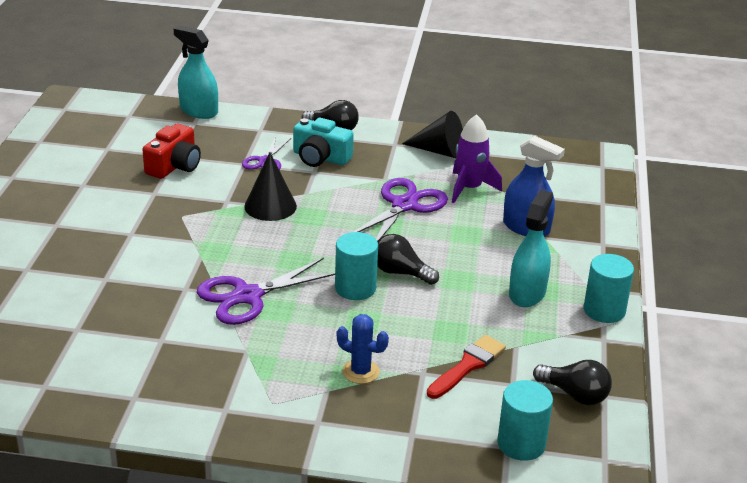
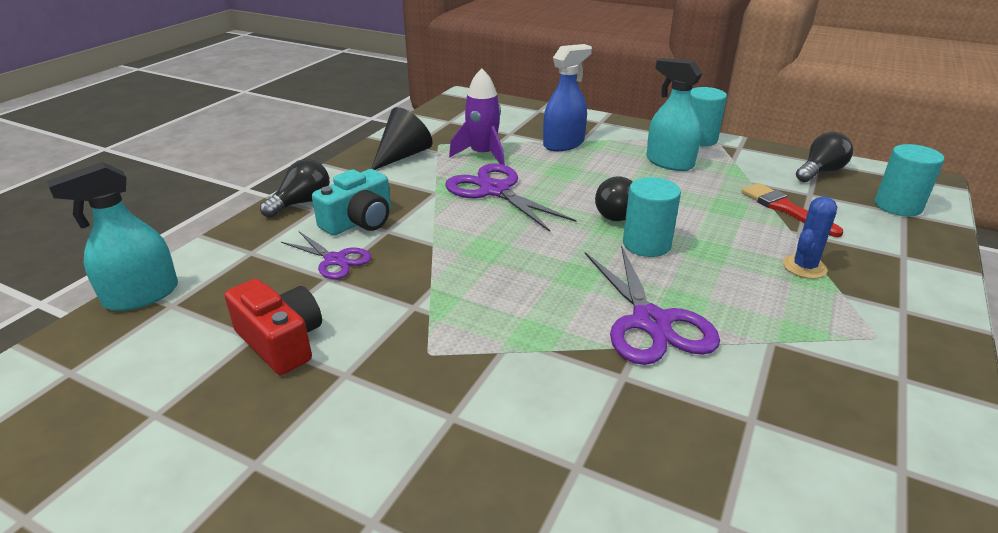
camera: 70 degrees left, 0 degrees up
black cone [244,152,297,221] -> none

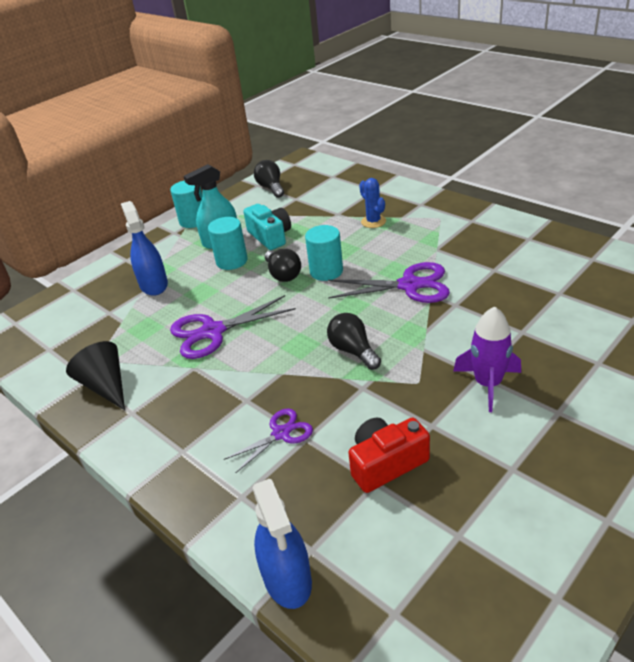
camera: 70 degrees left, 5 degrees up
turquoise spray bottle [47,162,178,311] -> blue spray bottle [252,479,312,609]
black light bulb [260,159,329,218] -> black light bulb moved to [327,313,381,370]
turquoise camera [312,169,391,236] -> turquoise camera moved to [243,204,291,250]
purple rocket [449,68,505,165] -> purple rocket moved to [453,306,521,412]
red brush [741,183,843,237] -> none
turquoise cylinder [875,144,944,217] -> turquoise cylinder moved to [208,217,248,270]

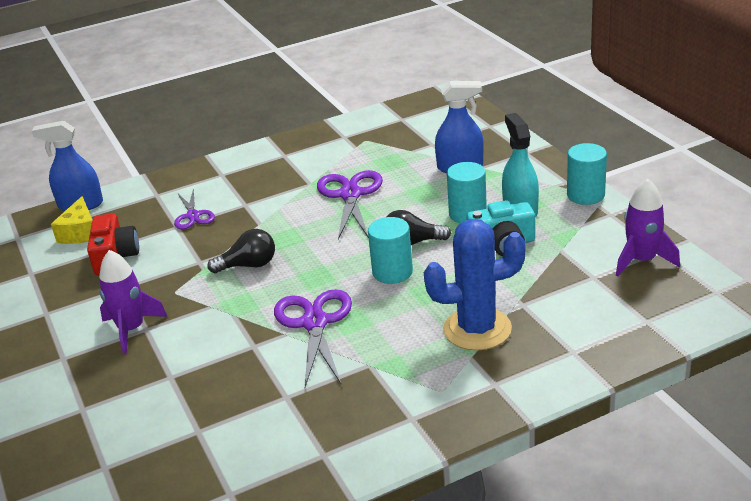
camera: 110 degrees right, 5 degrees down
black cone [66,341,125,410] -> none
black light bulb [254,160,284,198] -> purple rocket [616,179,680,277]
purple scissors [328,262,450,303] -> purple scissors turned 150 degrees clockwise [274,289,352,387]
blue cactus [359,178,386,228] -> blue cactus [424,219,526,351], size x1.87
none -> yellow cheese [51,196,93,244]

